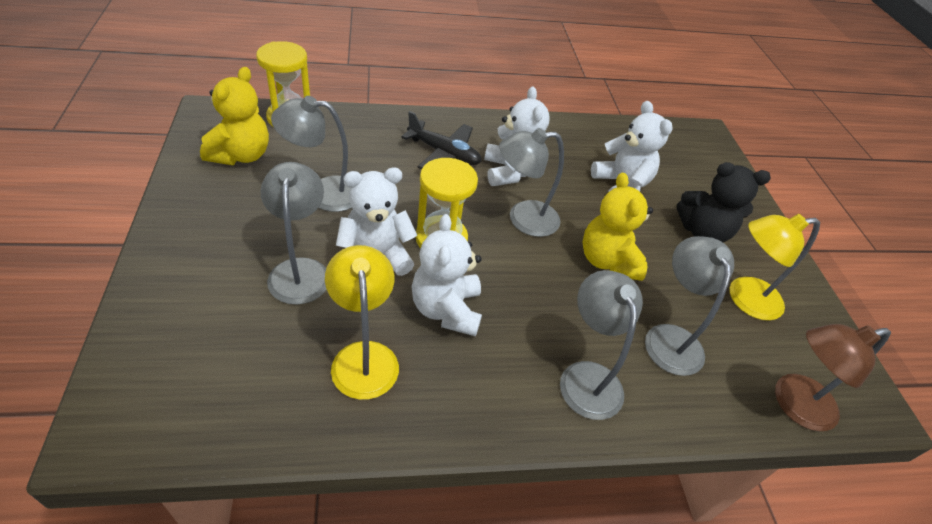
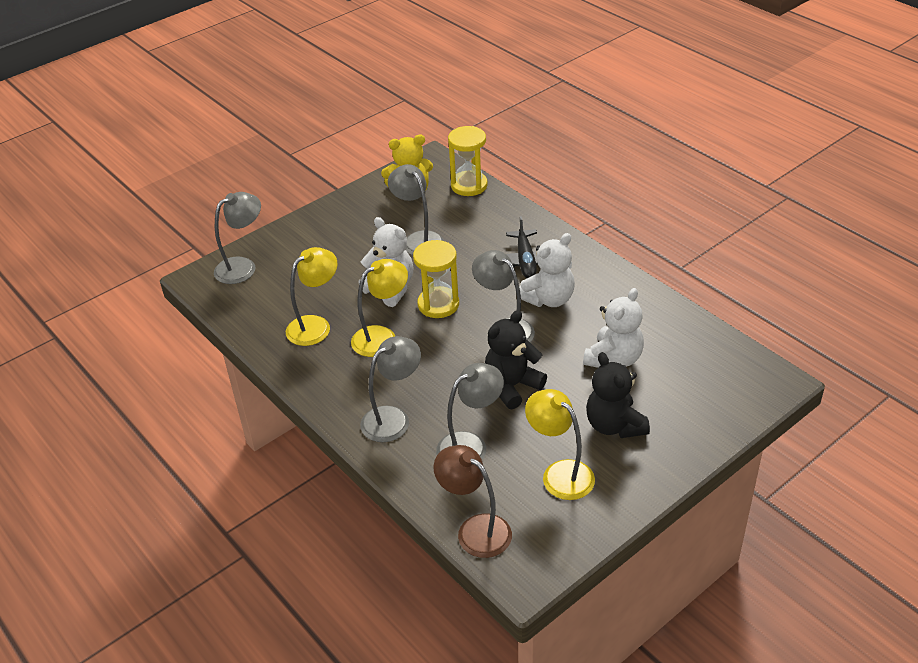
camera: 65 degrees right, 5 degrees down
grey lamp [260,162,326,305] -> grey lamp moved to [214,192,261,284]
white teddy bear [412,214,482,337] -> yellow lamp [351,259,408,357]
yellow teddy bear [582,173,653,281] -> black teddy bear [485,310,547,409]

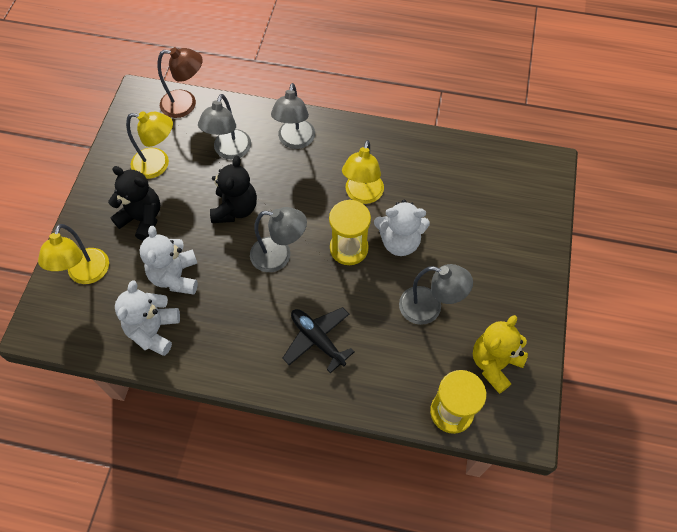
camera: 140 degrees right, 20 degrees up
grey lamp [214,192,261,284] -> none
yellow lamp [286,247,337,346] -> yellow lamp moved to [38,224,109,284]
white teddy bear [519,233,575,307] -> white teddy bear moved to [115,280,180,356]

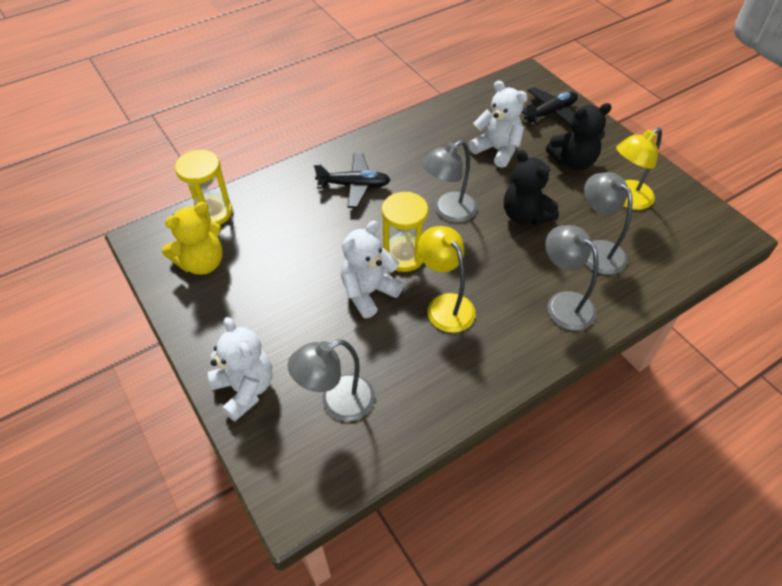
camera: 135 degrees right, 10 degrees down
yellow lamp [38,224,109,284] -> black plane [522,87,578,125]
white teddy bear [115,280,180,356] -> white teddy bear moved to [208,317,273,421]
brown lamp [158,47,203,118] -> none
grey lamp [399,264,473,325] -> grey lamp moved to [288,340,375,421]
yellow teddy bear [473,315,528,394] -> yellow teddy bear turned 60 degrees clockwise [162,202,223,275]

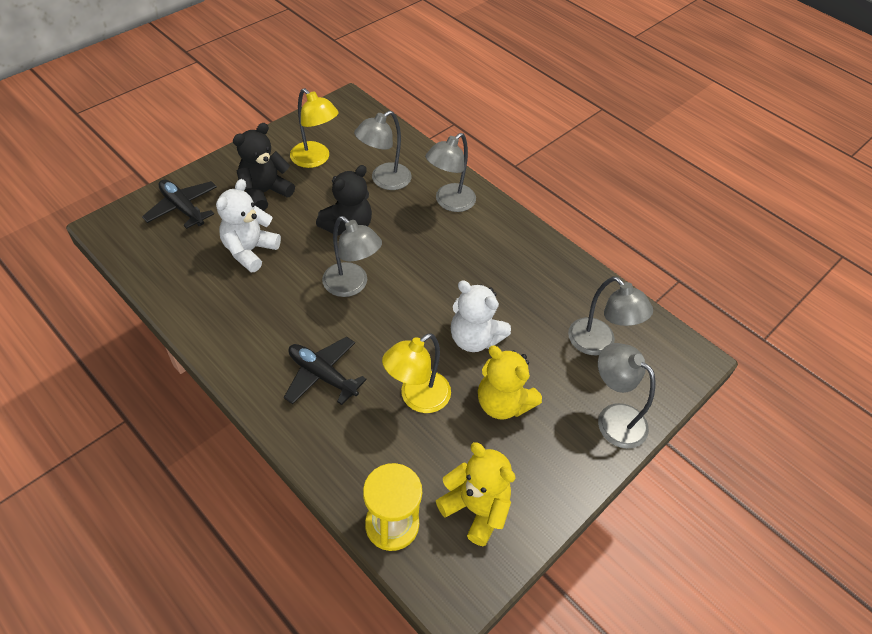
camera: 105 degrees left, 0 degrees up
white teddy bear [208,317,273,421] -> grey lamp [598,343,655,449]
black plane [314,154,390,208] -> black plane turned 45 degrees counterclockwise [284,337,367,405]
yellow hourglass [382,192,428,272] -> none
yellow lamp [418,226,476,333] -> yellow lamp moved to [382,333,451,413]
black teddy bear [546,103,612,170] -> black teddy bear turned 105 degrees counterclockwise [233,123,295,211]
none -> yellow teddy bear [478,346,542,419]

